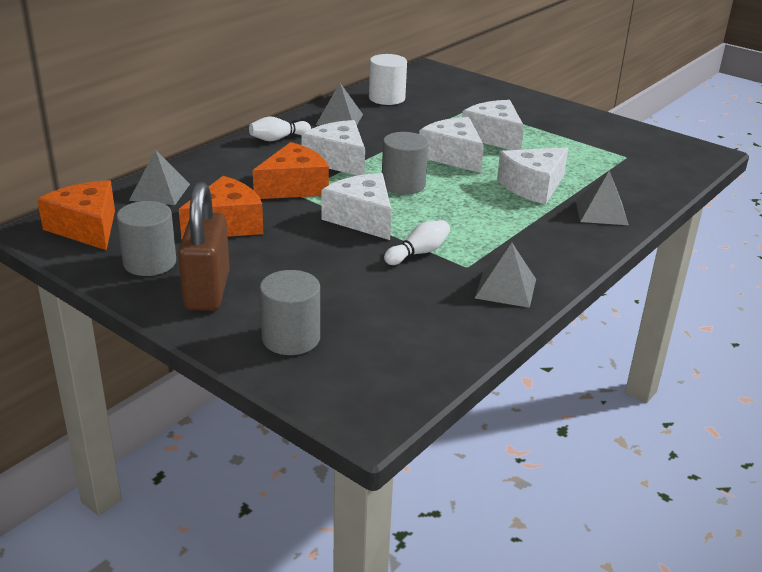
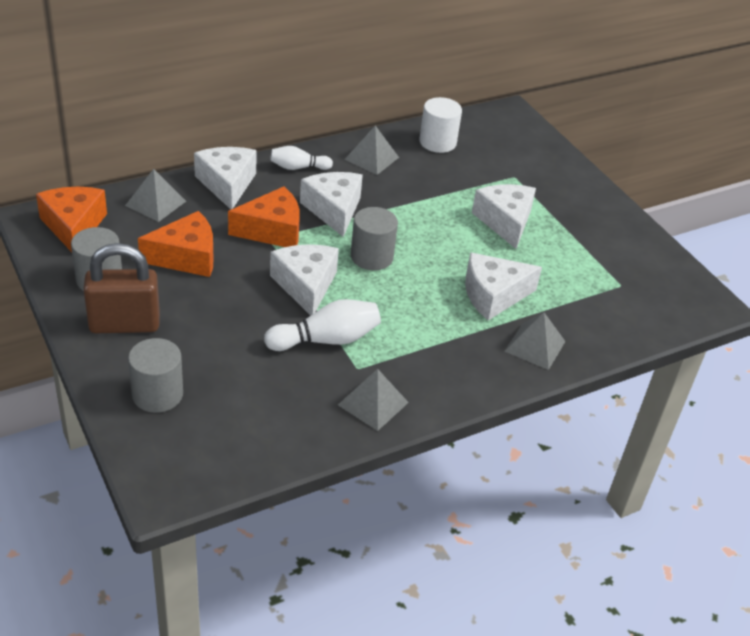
camera: 20 degrees right, 10 degrees up
brown padlock [178,182,230,311] -> brown padlock turned 60 degrees clockwise [83,243,160,333]
white bowling pin [384,220,450,265] -> white bowling pin [264,299,381,351], size x1.56
white cheese [419,117,484,173] -> white cheese moved to [194,147,257,209]

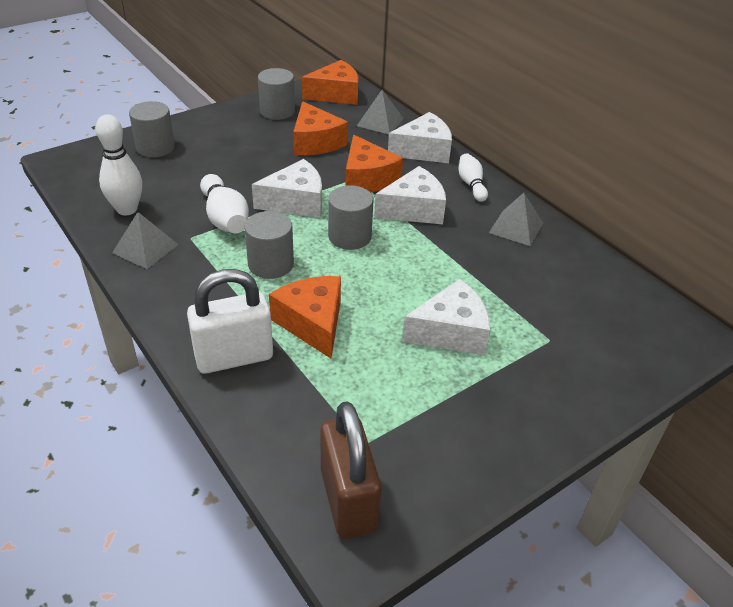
camera: 85 degrees right, 0 degrees up
brown padlock [83,243,160,333] -> brown padlock moved to [320,401,382,539]
white cylinder [419,97,462,153] -> none
white cheese [465,252,542,320] -> orange cheese [269,276,341,358]
grey pyramid [504,312,566,370] -> white padlock [187,269,273,374]
none -> white bowling pin [96,114,142,216]
none -> grey cylinder [244,211,294,279]

